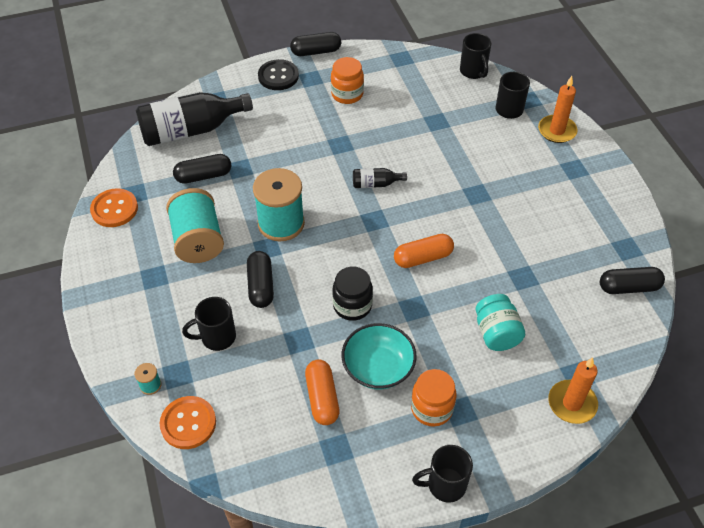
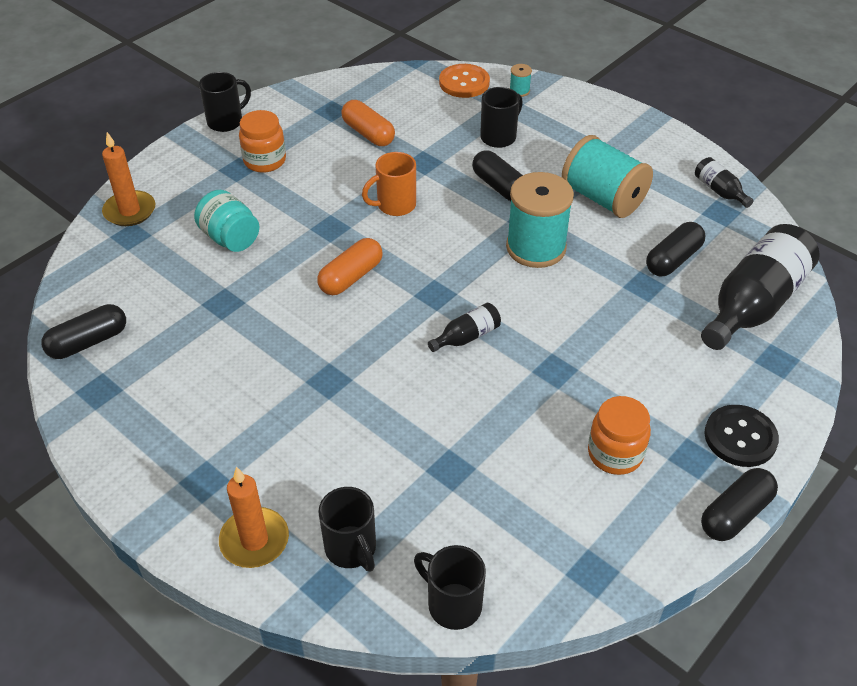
camera: 150 degrees right, 5 degrees down
orange button [90,188,138,227] -> black bottle [695,157,754,208]
black jar [332,266,373,321] -> orange mug [362,152,416,216]
turquoise bowl [342,323,417,389] -> none

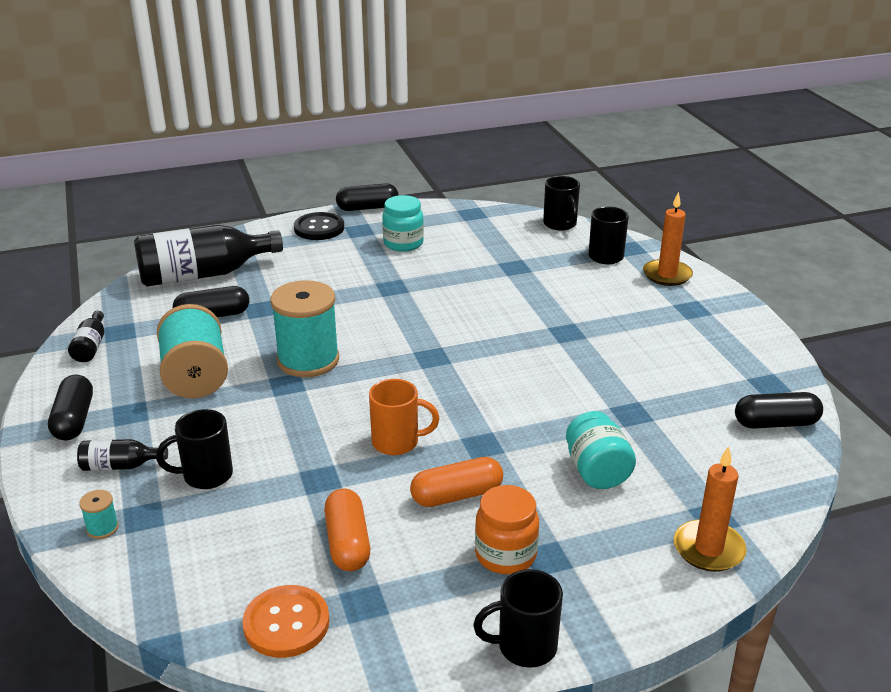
camera: 150 degrees left, 15 degrees down
orange capsule [317,238,383,295] -> orange capsule moved to [410,457,503,507]
black bottle [428,303,501,352] -> black bottle moved to [77,439,168,471]
orange button [439,64,490,98] -> orange button moved to [242,585,329,658]
black capsule [472,150,523,201] -> black capsule moved to [48,375,93,440]
orange jar [588,396,651,475] -> turquoise jar [382,195,424,252]

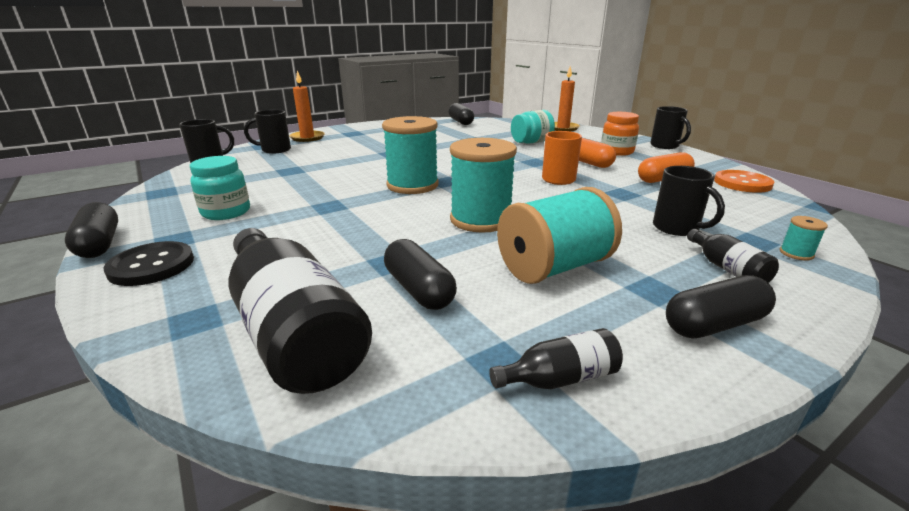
camera: 105 degrees left, 5 degrees down
none -> turquoise spool [382,116,438,194]

